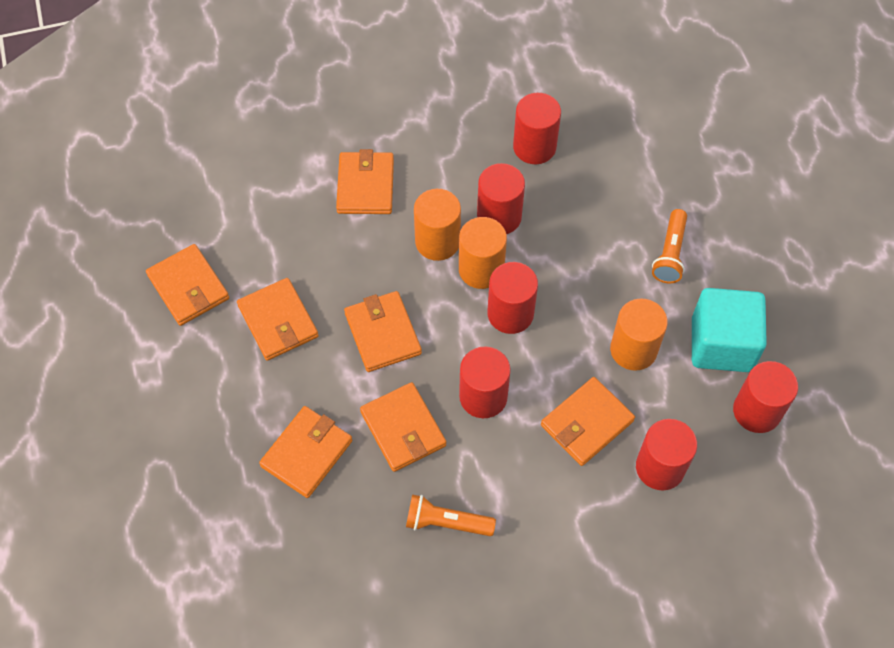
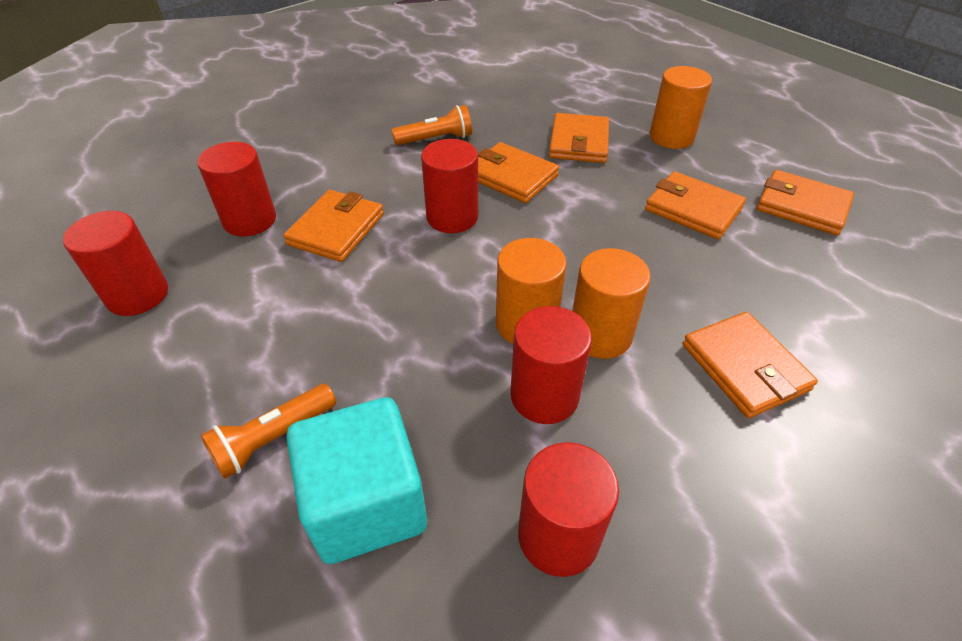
camera: 155 degrees right, 15 degrees down
orange wallet [344,291,422,372] -> none
red cylinder [487,262,538,334] -> none
orange cylinder [610,298,668,371] -> orange cylinder moved to [649,66,712,149]
orange flashlight [652,209,687,283] -> orange flashlight turned 120 degrees counterclockwise [201,384,336,479]
turquoise cube [692,288,767,372] -> turquoise cube moved to [287,397,427,564]

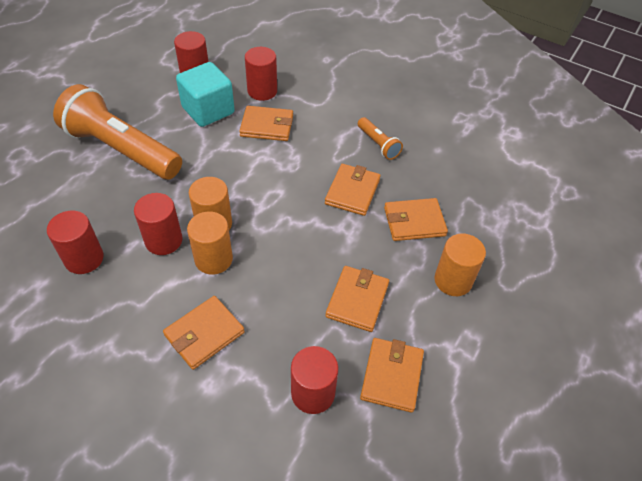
camera: 70 degrees right, 5 degrees up
orange flashlight [201,384,336,479] -> orange flashlight [53,84,182,180], size x2.28
turquoise cube [287,397,427,564] -> turquoise cube moved to [176,62,235,127]
red cylinder [421,139,478,233] -> red cylinder moved to [291,346,338,414]

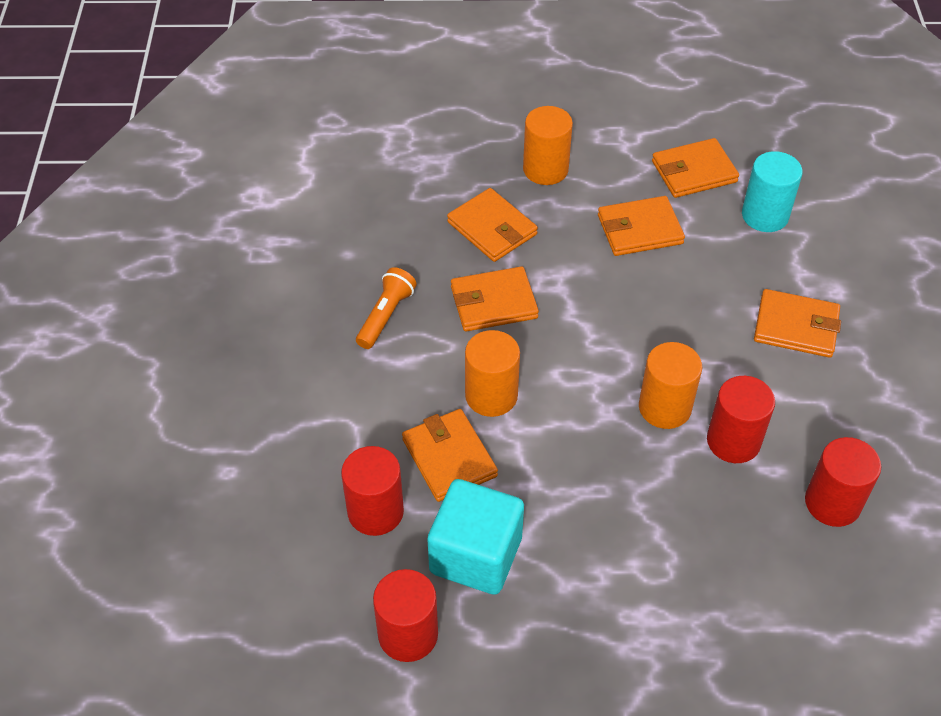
camera: 120 degrees left, 0 degrees up
orange flashlight [53,84,182,180] -> none
orange cylinder [187,212,233,275] -> orange cylinder moved to [465,330,520,417]
red cylinder [291,346,338,414] -> turquoise cylinder [742,151,803,232]

